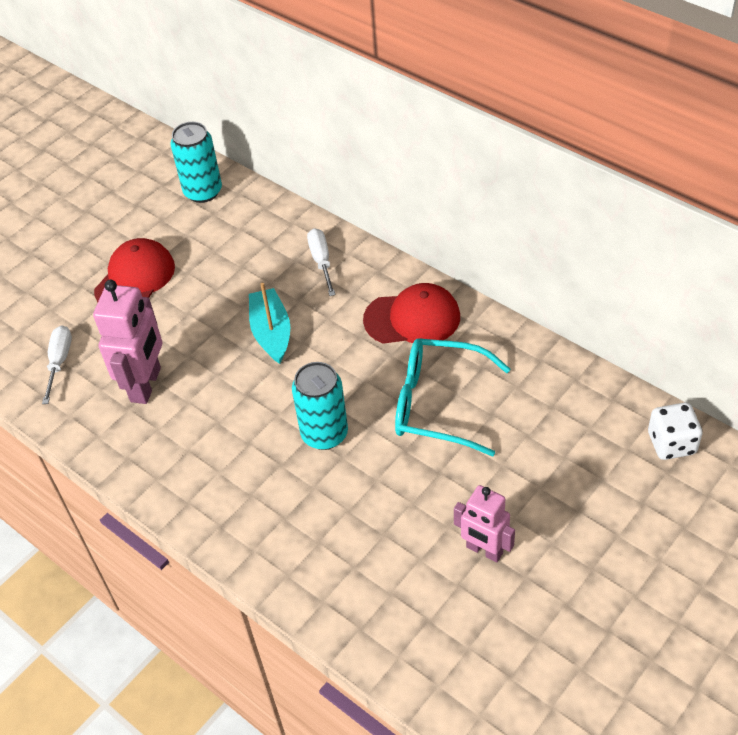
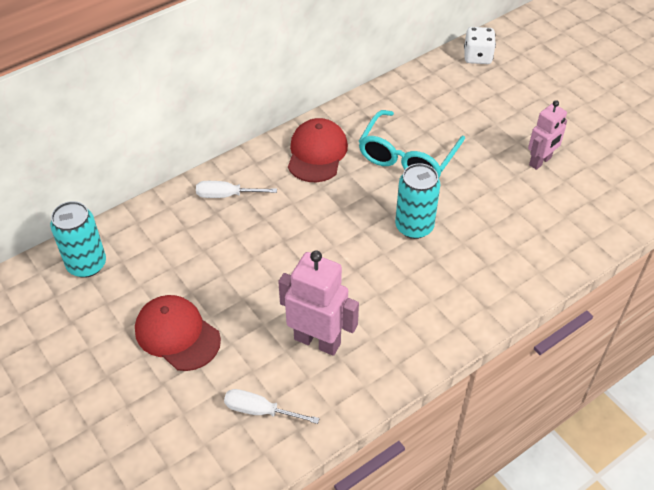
camera: 80 degrees left, 0 degrees up
turquoise boat [249,283,290,364] -> none

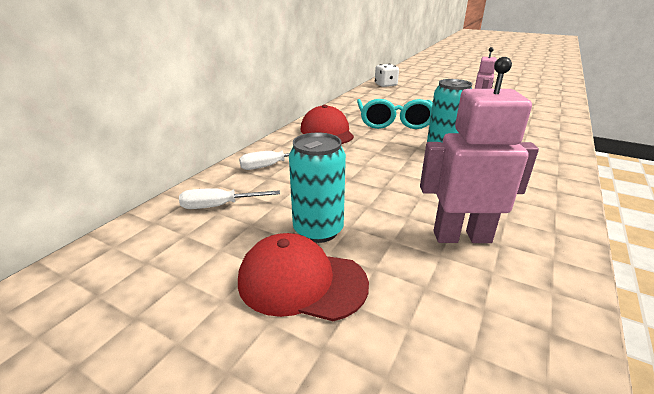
camera: 25 degrees left, 20 degrees down
turquoise can [50,201,106,278] -> turquoise can moved to [289,132,346,243]
white screwdriver [224,389,320,424] -> white screwdriver moved to [179,188,280,209]

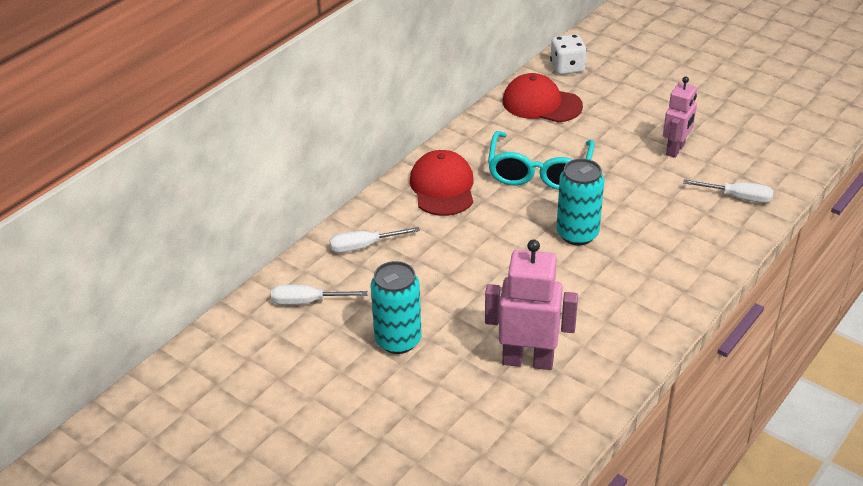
camera: 10 degrees right, 10 degrees up
red cap [238,233,369,321] -> red cap moved to [503,73,583,123]
none -> white screwdriver [683,180,774,203]

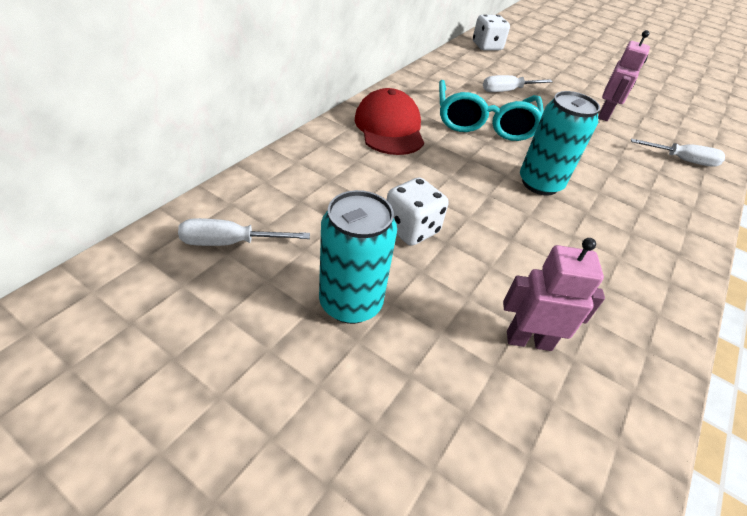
camera: 10 degrees left, 5 degrees up
white screwdriver [329,227,420,253] -> white screwdriver moved to [483,75,553,92]
pink robot [485,240,578,370] -> pink robot [503,238,605,351], size x0.66
red cap [503,73,583,123] -> none
none -> white dice [387,177,448,246]

